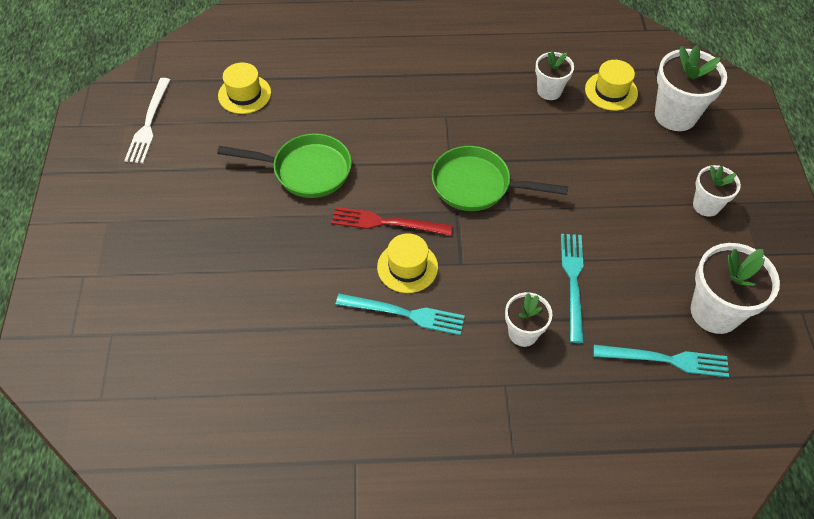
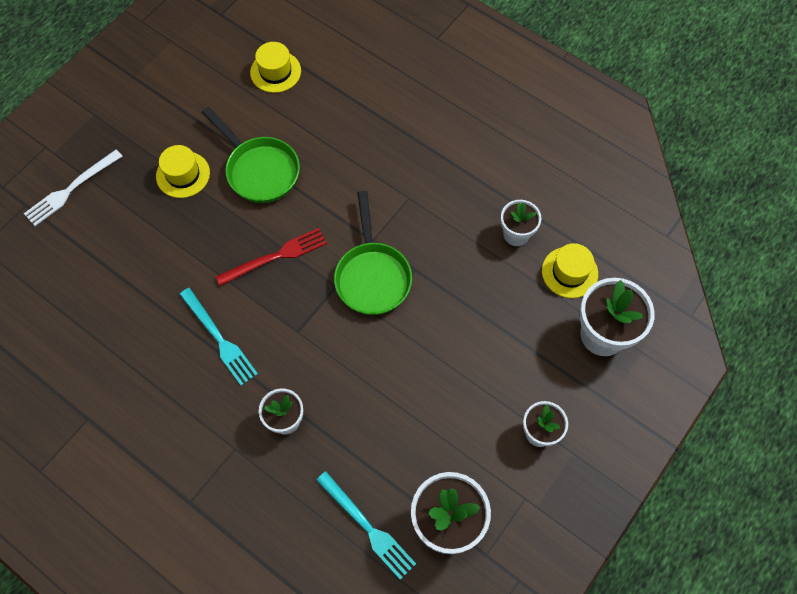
camera: 40 degrees right, 10 degrees up
white fork [124,78,170,163] -> white fork moved to [24,149,122,226]
red fork [331,207,453,236] -> red fork turned 105 degrees clockwise [216,228,327,286]
yellow hat [377,233,438,293] -> yellow hat moved to [156,145,210,198]
green pan [432,146,569,211] -> green pan turned 150 degrees counterclockwise [334,191,412,315]
turquoise fork [561,234,584,343] -> none

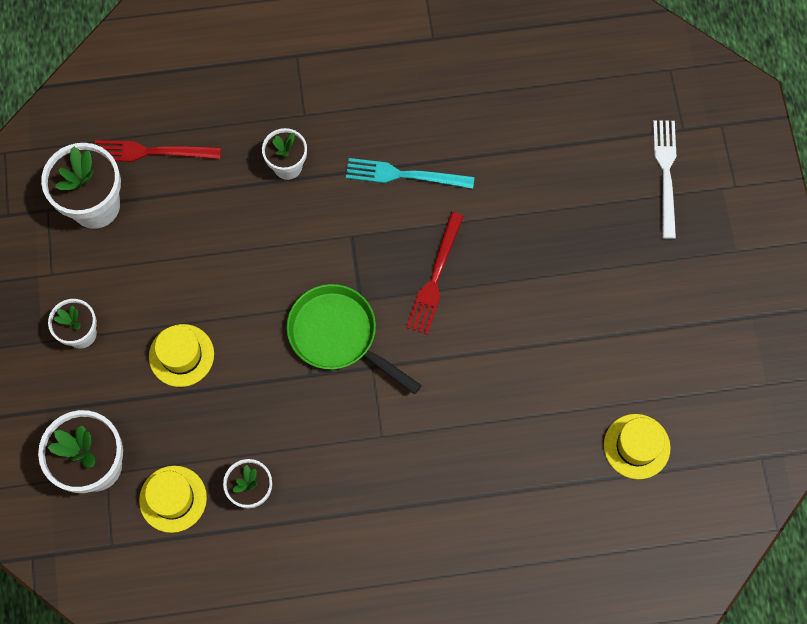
camera: 135 degrees right, 5 degrees up
yellow hat [156,145,210,198] -> yellow hat moved to [149,324,214,387]
green pan [202,107,300,203] -> none
turquoise fork [316,471,416,580] -> red fork [95,140,221,162]

